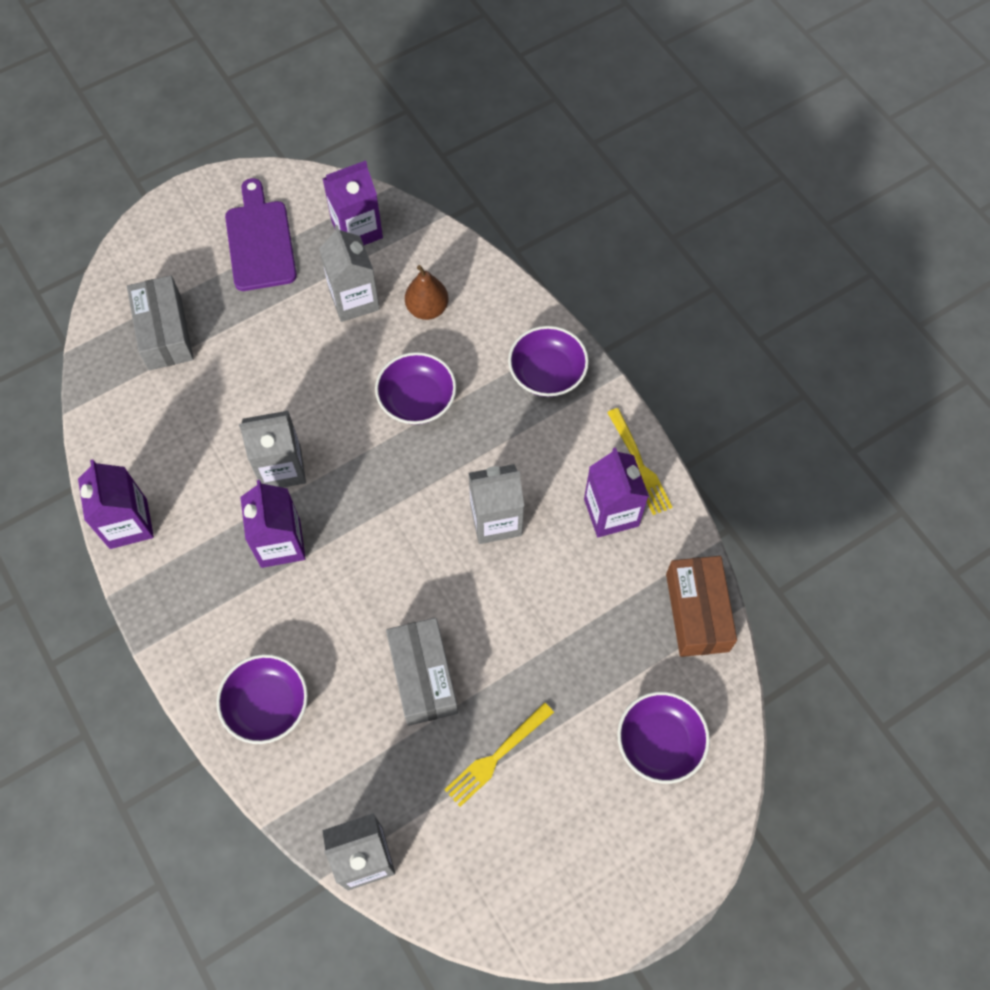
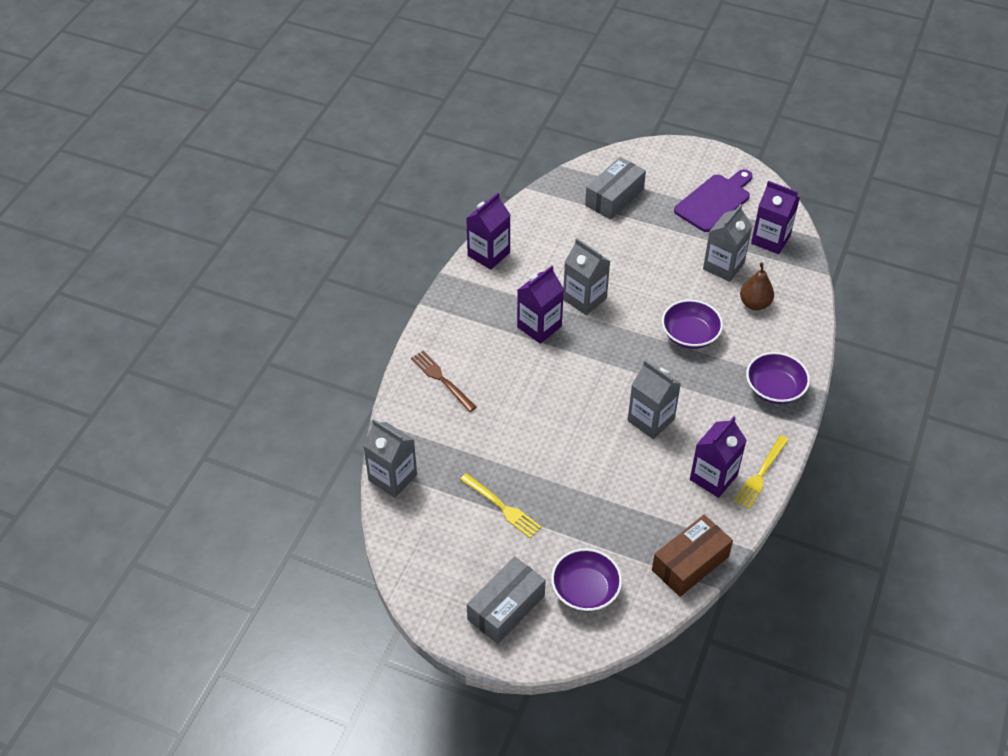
camera: 55 degrees right, 15 degrees down
purple bowl [216,654,308,744] -> brown fork [411,351,476,412]
grey box [386,618,458,726] -> grey box moved to [467,556,546,644]
yellow fork [444,702,554,807] -> yellow fork turned 150 degrees counterclockwise [460,473,541,538]

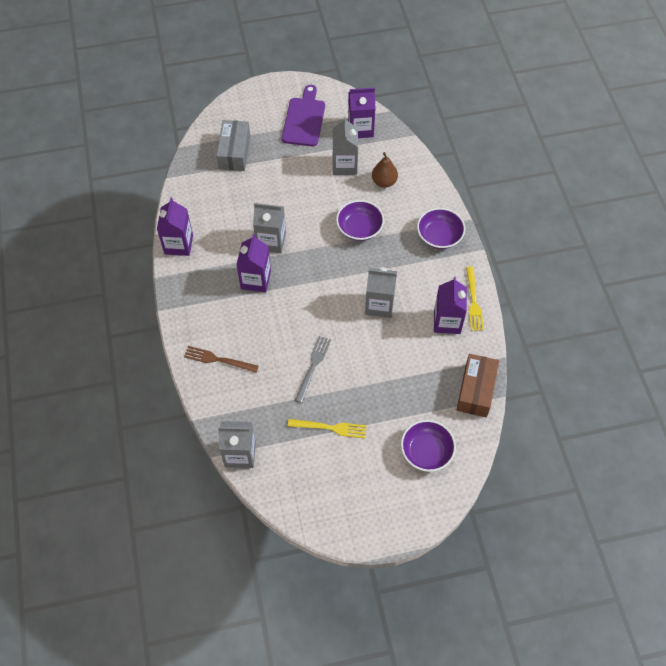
camera: 35 degrees left, 10 degrees up
grey box [467,556,546,644] -> none
none -> grey fork [295,336,331,403]

